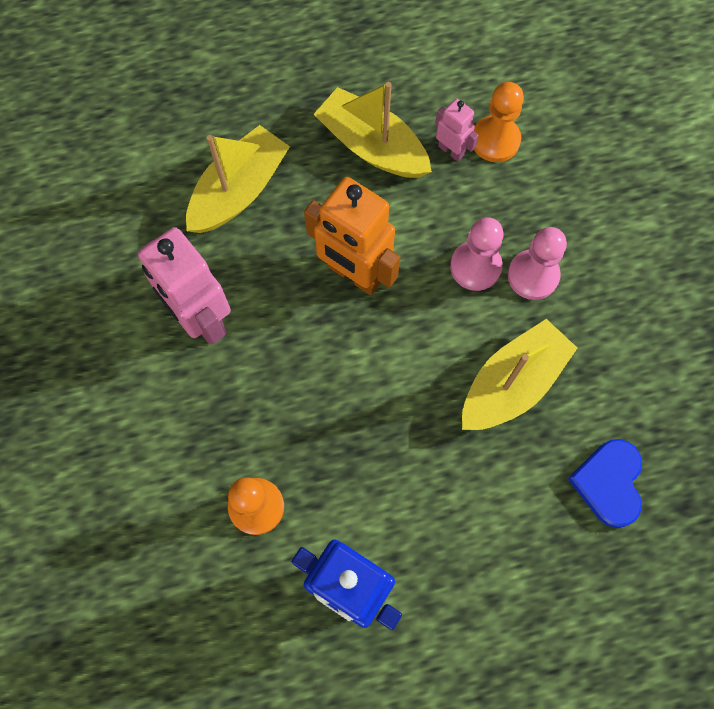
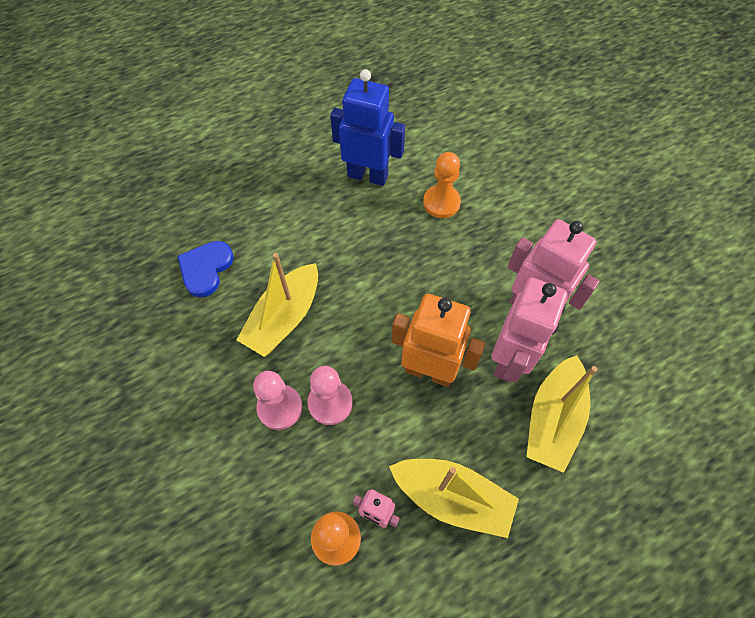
camera: 165 degrees right, 10 degrees down
blue heart [568,439,642,528] -> blue heart turned 150 degrees counterclockwise [177,241,234,297]
none -> pink robot [491,278,568,382]

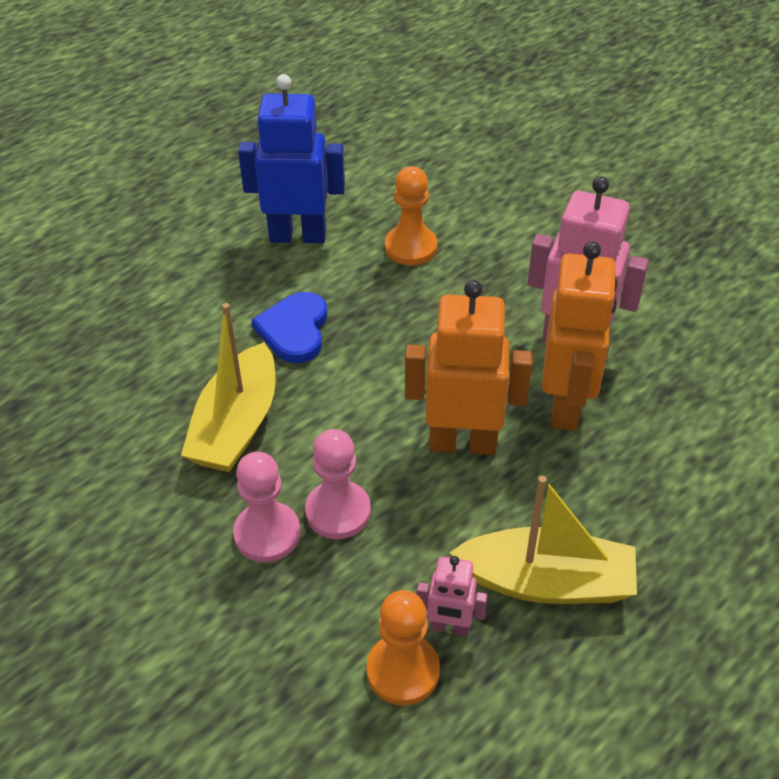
camera: 15 degrees left, 15 degrees down
blue heart [177,241,234,297] -> blue heart moved to [251,292,327,363]
pink robot [491,278,568,382] -> orange robot [542,241,617,431]
yellow boat [526,355,598,473] -> none

